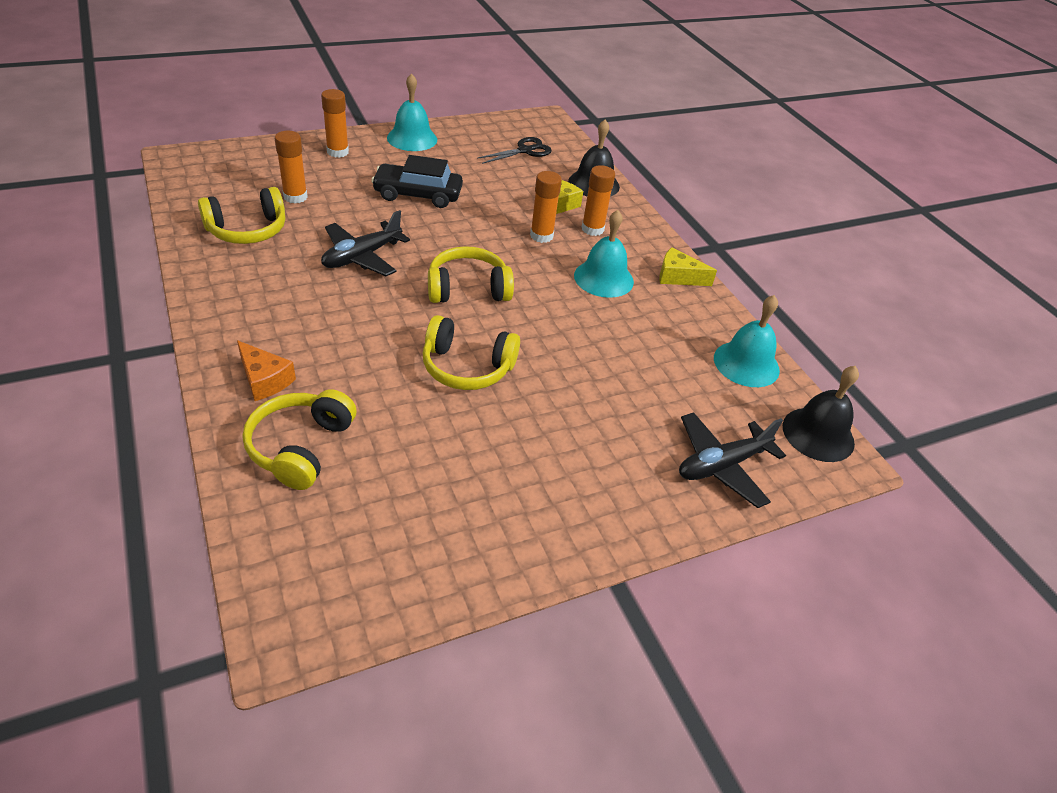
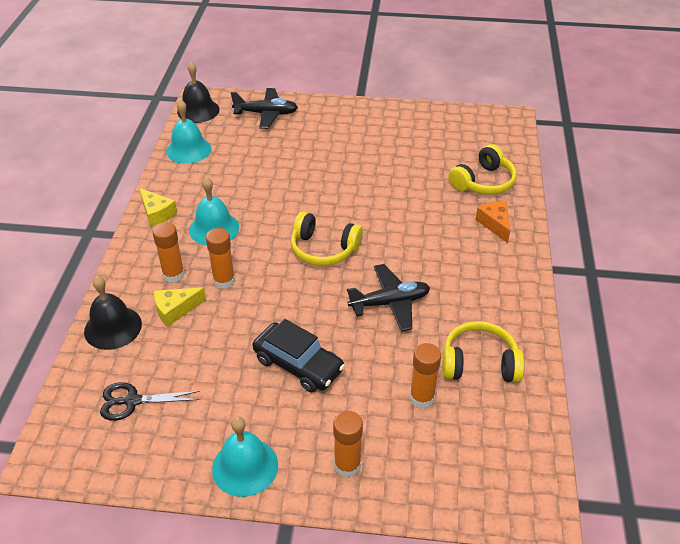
camera: 145 degrees left, 0 degrees up
yellow headphones [423,315,520,390] -> none

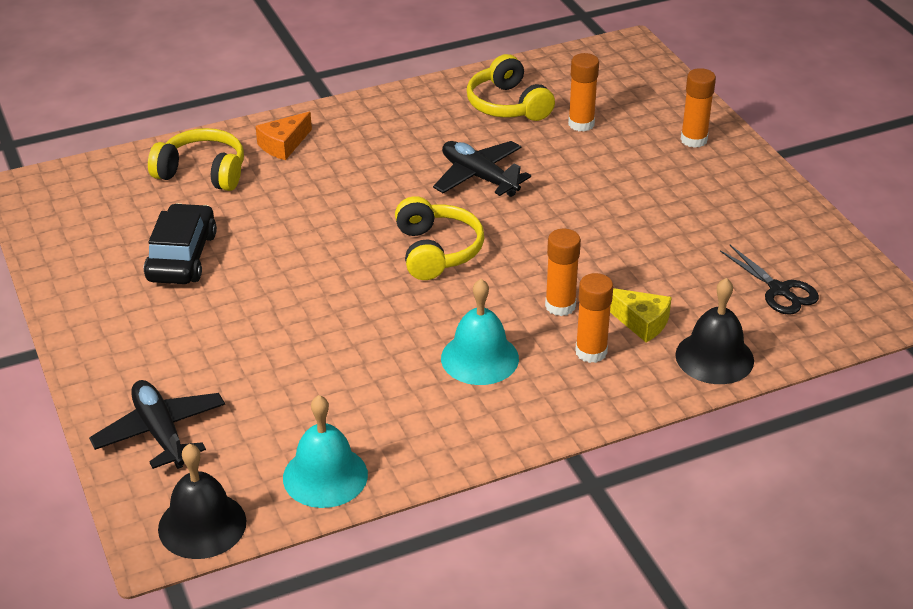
camera: 120 degrees left, 5 degrees down
yellow cheese [139,188,177,227] -> none
turquoise bell [212,416,278,497] -> none
black car [252,319,345,393] -> black car moved to [144,203,217,284]

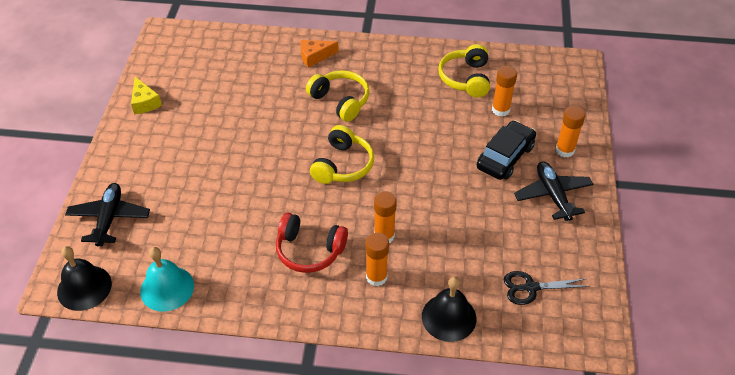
camera: 30 degrees right, 10 degrees up
black car [144,203,217,284] -> black car moved to [477,121,536,180]
yellow headphones [148,128,244,191] -> yellow headphones moved to [306,70,370,122]
black plane [433,141,531,197] -> black plane moved to [514,161,593,221]
turquoise bell [441,279,519,385] -> red headphones [276,213,348,273]
yellow cheese [610,288,672,343] -> yellow cheese moved to [131,77,162,114]
black scissors [720,245,819,315] -> black scissors turned 90 degrees clockwise [504,271,590,305]

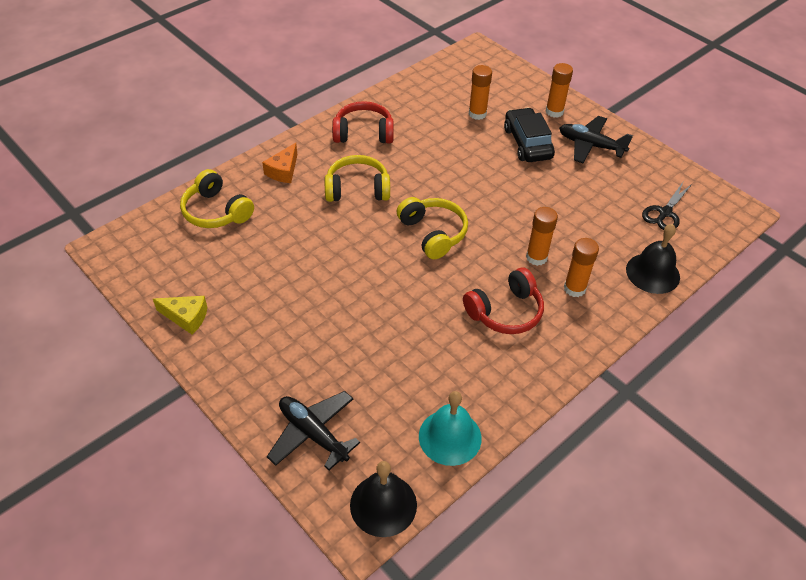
camera: 50 degrees left, 0 degrees up
yellow headphones [438,44,490,97] -> yellow headphones moved to [180,169,254,228]
none -> red headphones [332,101,394,143]

